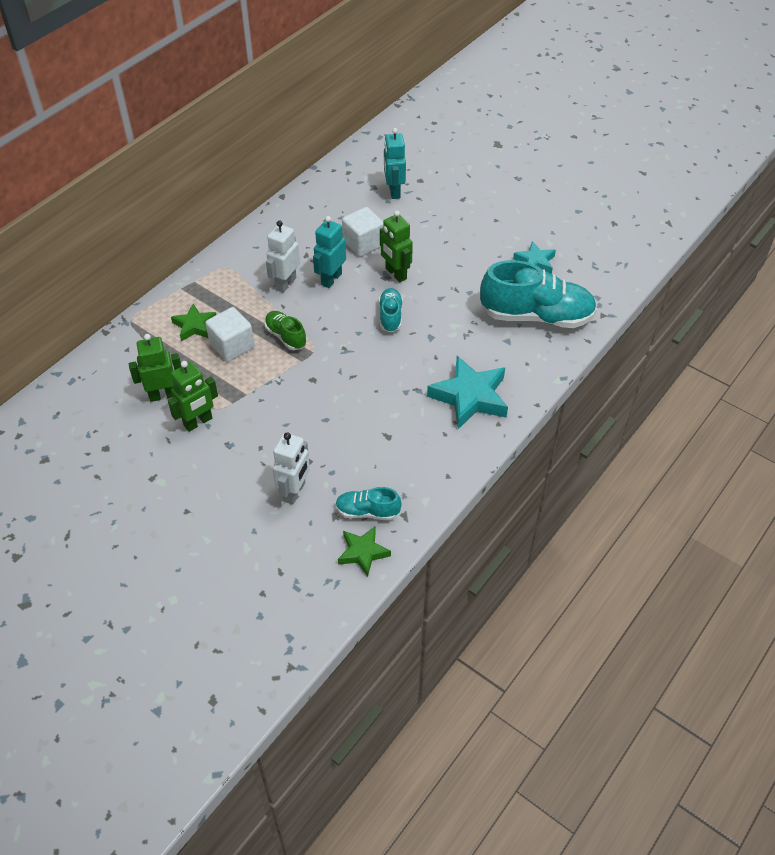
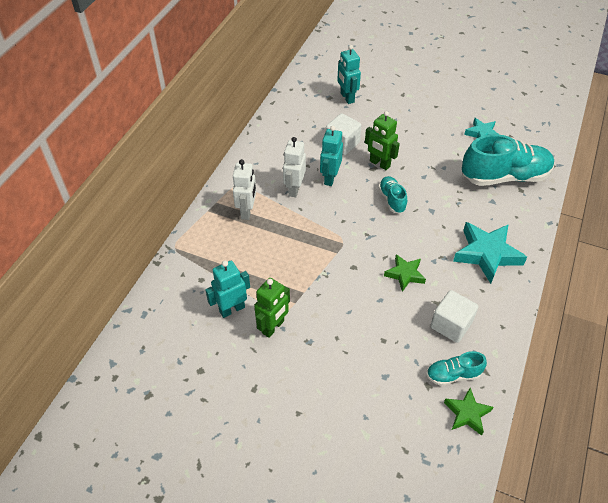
camera: 15 degrees left, 0 degrees up
green robot [129,334,182,402] -> turquoise robot [205,260,250,318]
green star [171,304,216,341] -> green star moved to [384,254,426,292]
white cube [205,307,255,362] -> white cube moved to [430,290,478,343]
green shoe [265,311,306,350] -> none
white robot [272,432,310,505] -> white robot moved to [233,159,256,220]

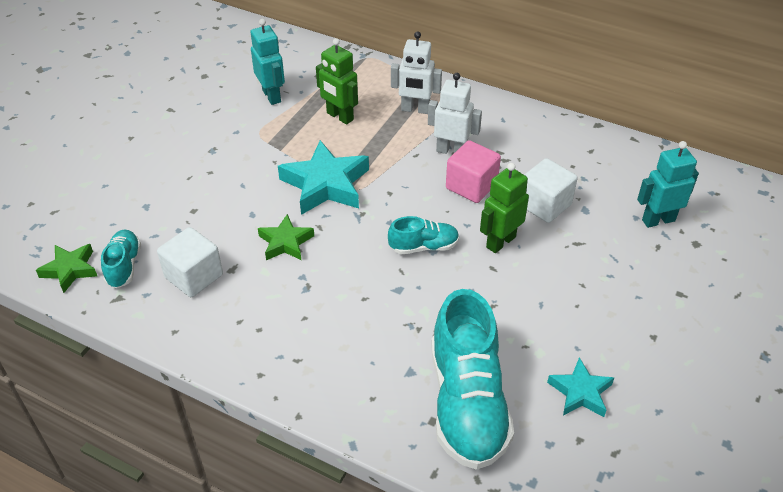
camera: 95 degrees right, 5 degrees down
green robot [254,278,290,338] -> green robot moved to [316,38,358,125]
turquoise robot [320,126,343,186] -> pink cube [446,140,501,203]
turquoise star [453,222,527,284] -> turquoise star moved to [278,140,369,215]

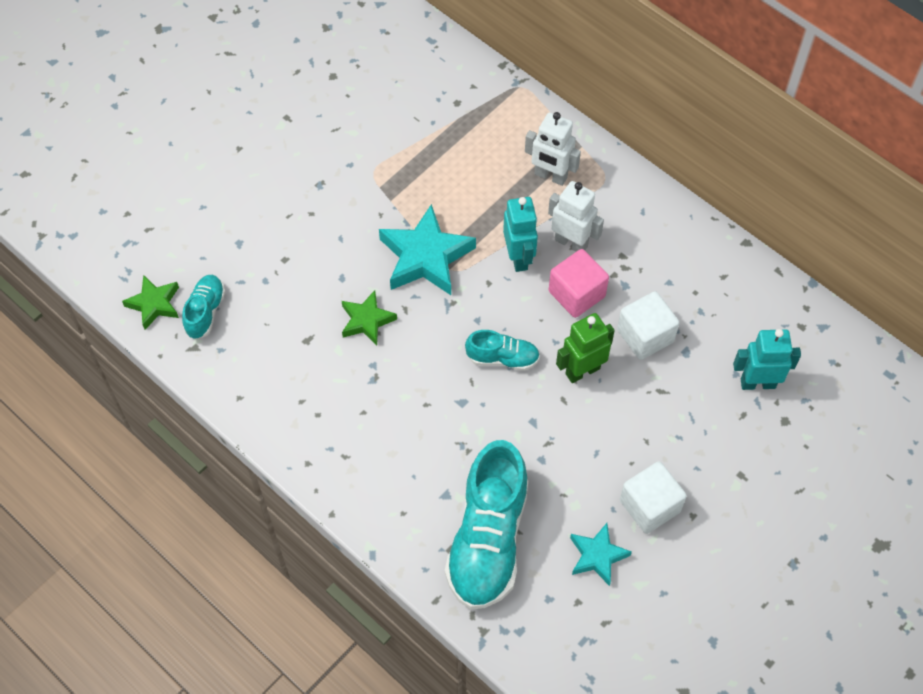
camera: 15 degrees right, 15 degrees up
white cube [157,227,223,297] -> white cube moved to [620,461,687,534]
turquoise robot [251,19,285,105] -> turquoise robot moved to [503,197,538,272]
green robot [316,38,358,125] -> none

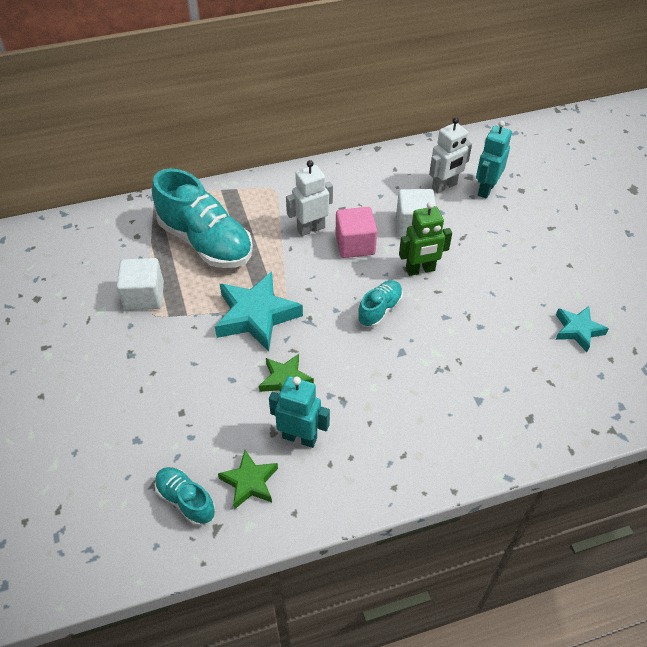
camera: 60 degrees left, 10 degrees down
green star [122,275,179,330] -> green star moved to [218,450,278,509]
turquoise shoe [445,440,528,610] -> turquoise shoe moved to [152,168,253,268]
turquoise robot [503,197,538,272] -> turquoise robot moved to [269,376,330,448]
white robot [525,112,581,186] -> white robot moved to [429,117,472,193]
green robot [556,313,615,383] -> green robot turned 105 degrees counterclockwise [399,202,452,276]
white cube [620,461,687,534] -> white cube moved to [116,258,164,310]

